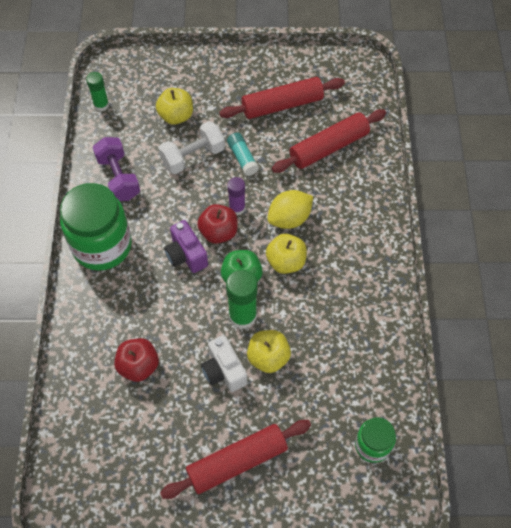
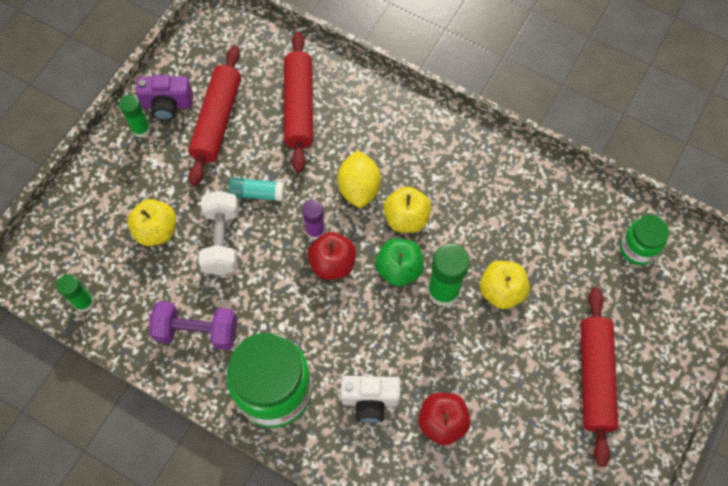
camera: 60 degrees left, 5 degrees up
purple camera [164,220,208,273] -> purple camera moved to [136,75,193,121]
white camera [201,335,247,392] -> white camera moved to [341,376,401,423]
none -> green glue stick [119,95,151,138]

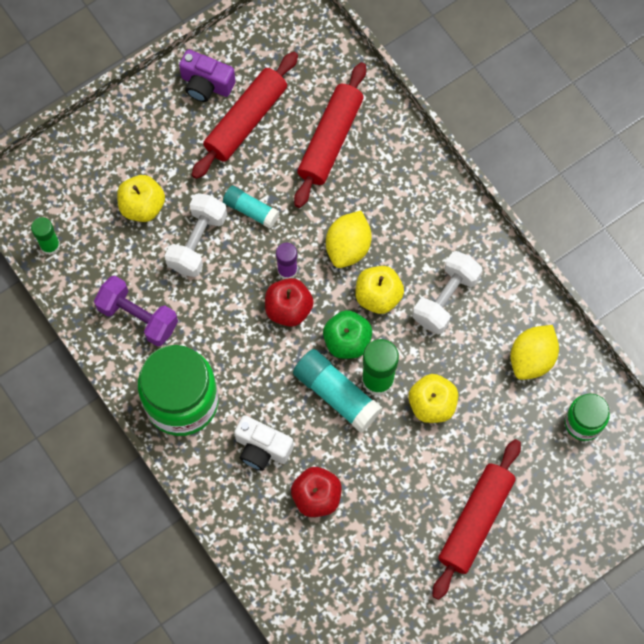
camera: 25 degrees right, 5 degrees up
green glue stick [119,95,151,138] -> none
none -> turquoise glue stick [293,349,382,433]
none -> white dumbbell [413,251,482,334]
none -> yellow lemon [510,325,559,380]

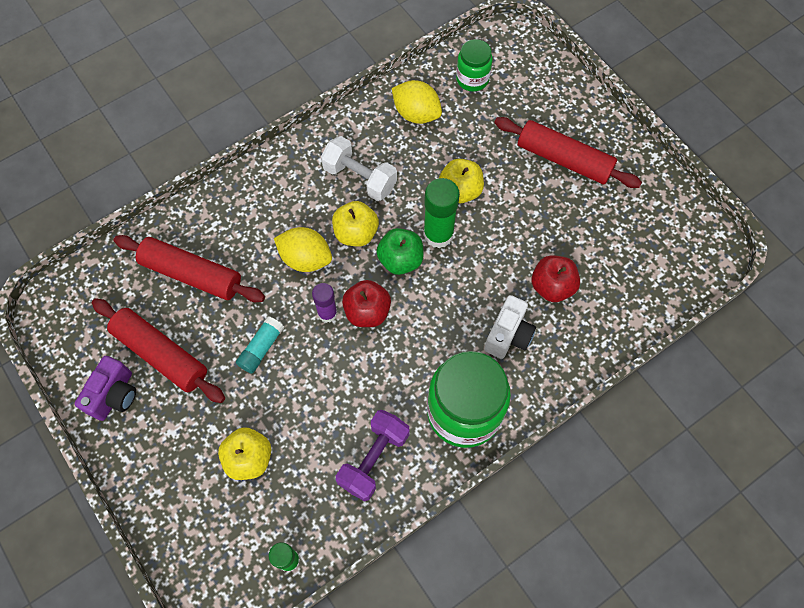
camera: 90 degrees left, 5 degrees down
white dumbbell [165,193,227,277] -> none
turquoise glue stick [293,349,382,433] -> none

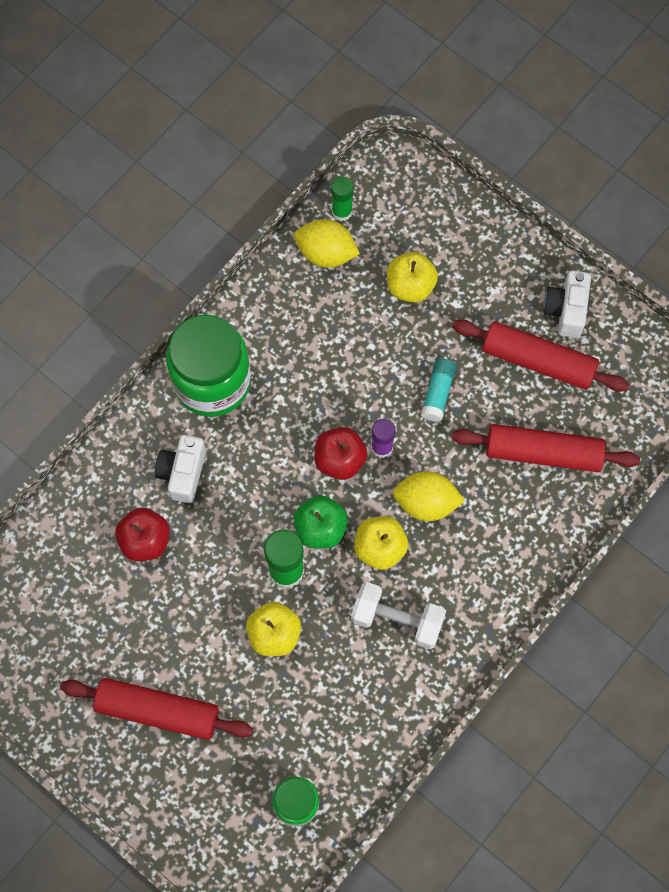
camera: 165 degrees right, 5 degrees up
purple camera [74,356,136,421] -> white camera [543,270,591,338]
purple dumbbell [336,410,410,501] -> none
yellow lemon [392,80,442,124] -> yellow lemon moved to [294,219,360,268]

